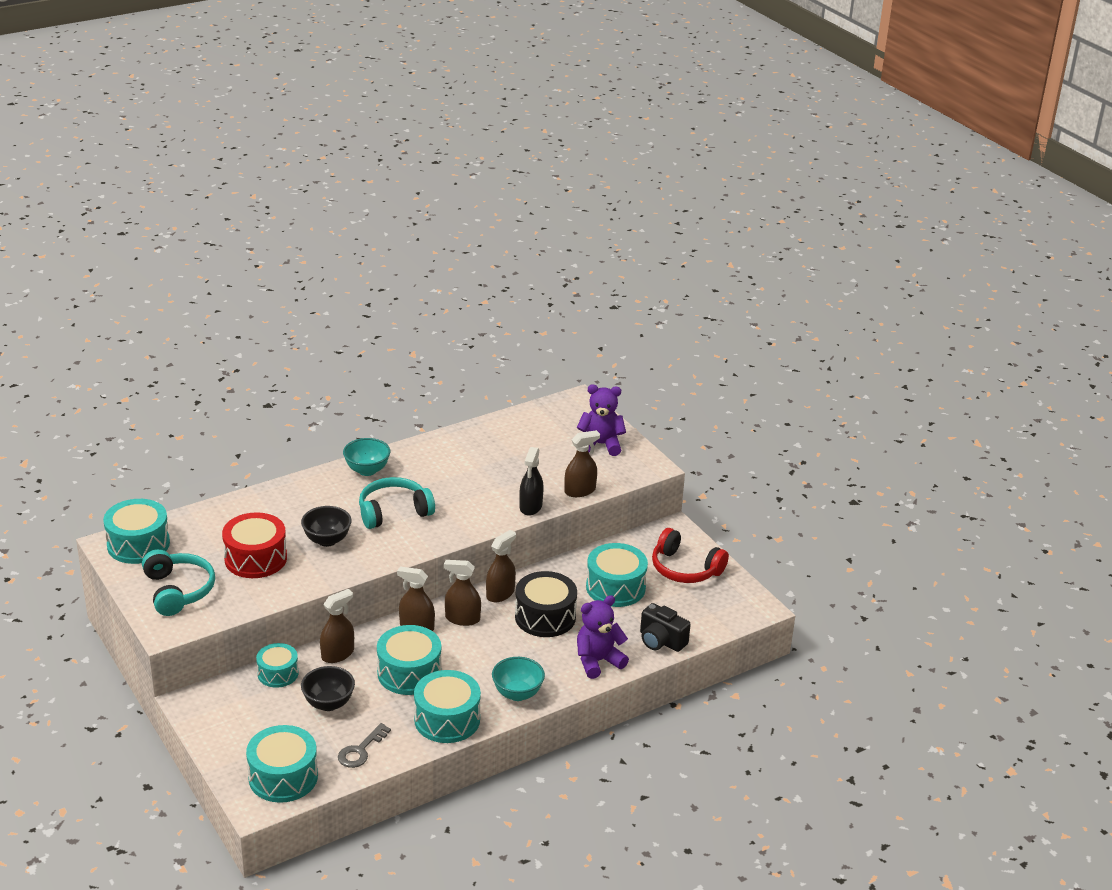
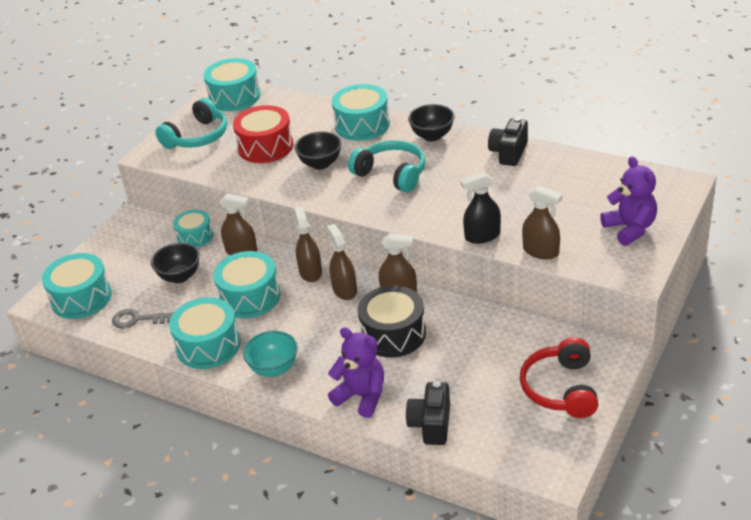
camera: 65 degrees right, 5 degrees up
turquoise bowl [343,438,390,476] -> black bowl [408,104,455,141]
turquoise drum [586,543,648,607] -> turquoise drum moved to [332,84,390,141]
none -> black camera [488,117,528,166]

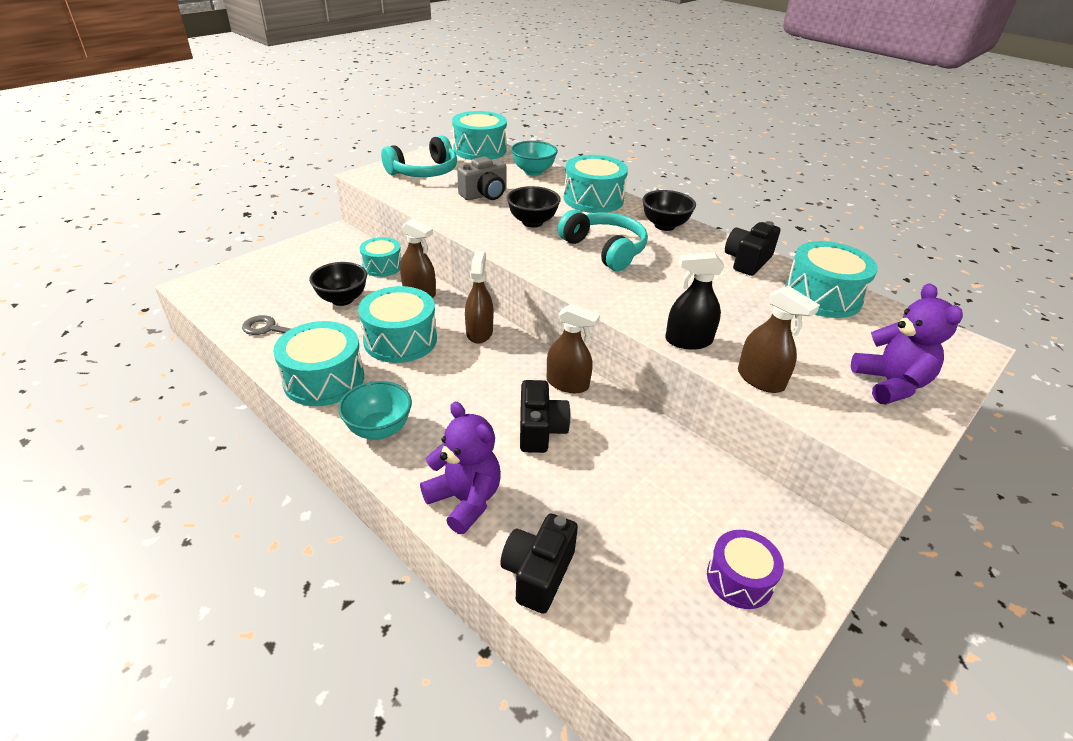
camera: 10 degrees right, 0 degrees up
turquoise drum [42,253,112,319] -> turquoise drum moved to [785,241,878,318]
red drum [233,105,293,163] -> grey camera [457,156,507,200]
brown spray bottle [327,224,357,300] -> none
black drum [358,285,426,358] -> black camera [520,380,571,453]
red headphones [520,337,598,418] -> purple drum [707,530,784,609]
none -> turquoise bowl [511,141,558,176]

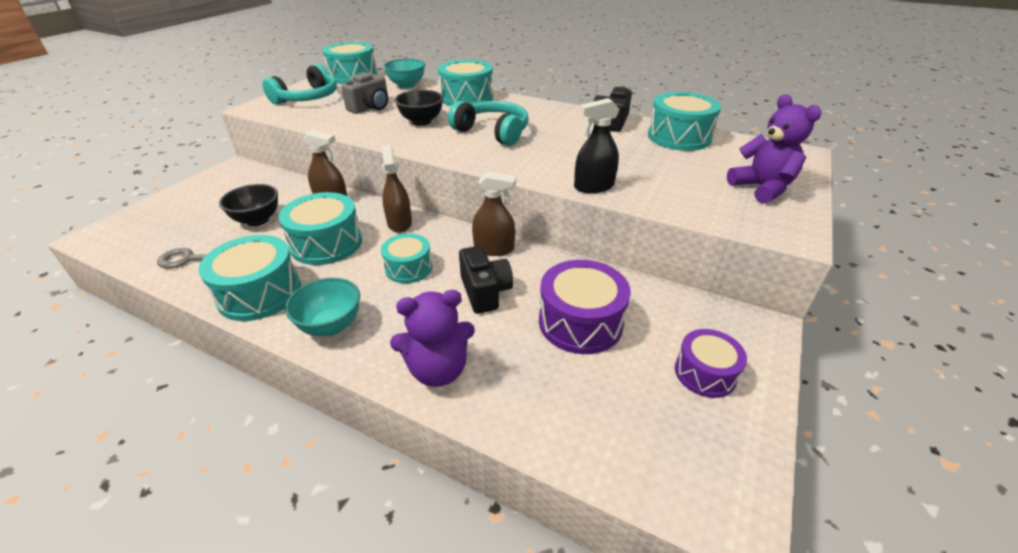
camera: 15 degrees left, 0 degrees up
turquoise drum [360,237,402,277] -> turquoise drum moved to [381,233,432,283]
purple teddy bear [420,402,501,534] -> purple teddy bear turned 135 degrees clockwise [390,290,475,387]
black camera [500,513,578,614] -> none
black bowl [642,190,696,231] -> none
brown spray bottle [738,286,820,393] -> none
none -> purple drum [539,260,631,354]

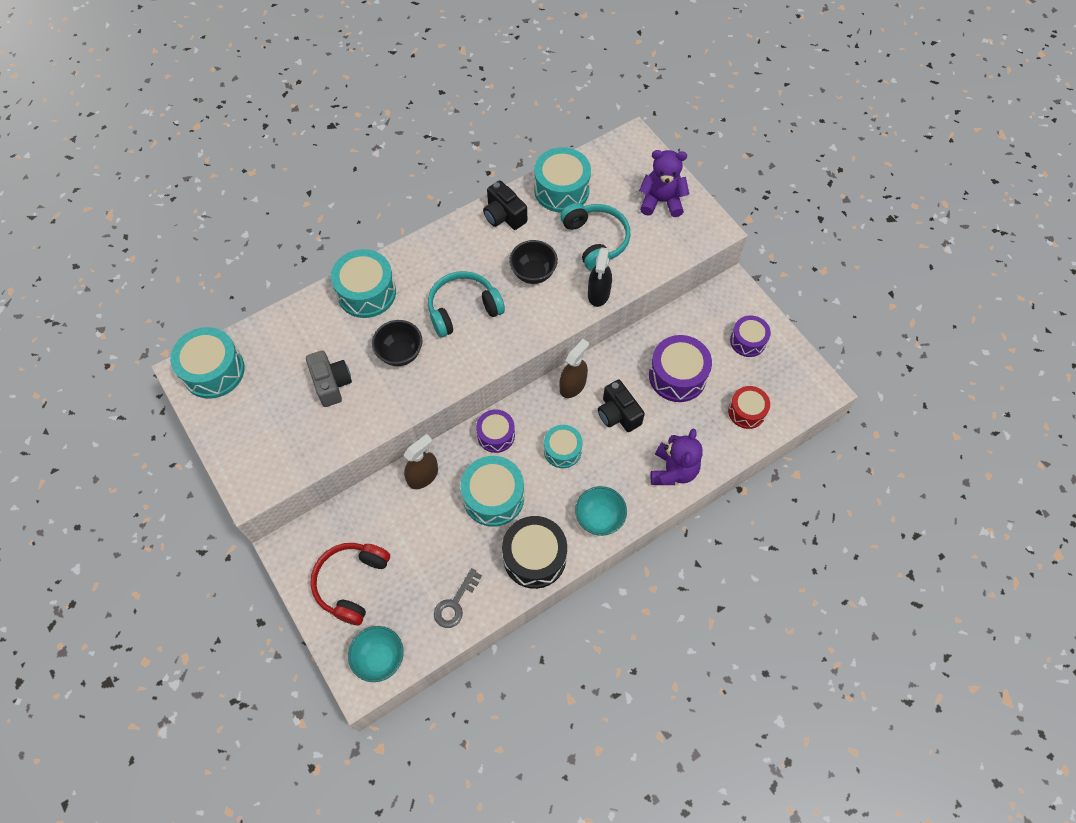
camera: 60 degrees left, 25 degrees up
turquoise drum [198,235,301,321] -> black drum [502,516,567,589]
black bowl [219,184,278,226] -> black bowl moved to [509,240,558,284]
turquoise headphones [262,64,337,105] -> turquoise headphones moved to [560,203,631,271]
brown spray bottle [382,145,412,233] -> purple drum [476,409,515,453]
turquoise bowl [383,59,425,89] -> turquoise bowl moved to [348,626,404,682]
black camera [459,246,513,314] -> black camera turned 135 degrees counterclockwise [598,379,645,432]
none -> red headphones [310,543,390,625]
none -> red drum [728,386,770,429]

